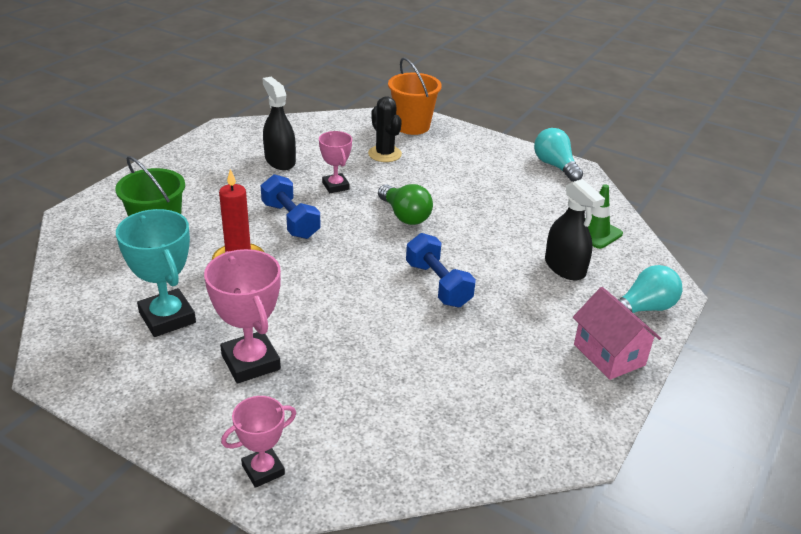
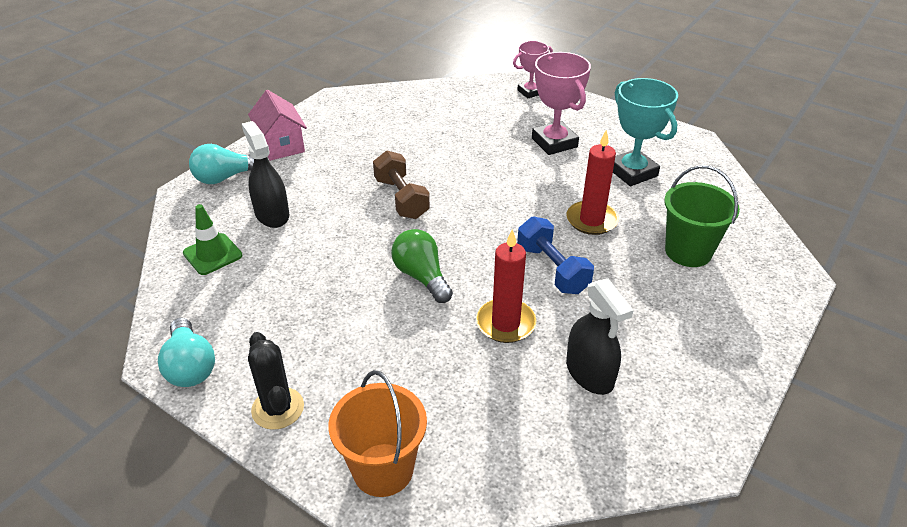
camera: 175 degrees left, 5 degrees up
pink trophy [319,131,352,193] -> red candle [476,229,537,343]
black cactus [368,96,402,162] -> black cactus moved to [248,332,304,430]
blue dumbbell [406,233,476,307] -> brown dumbbell [373,151,430,219]

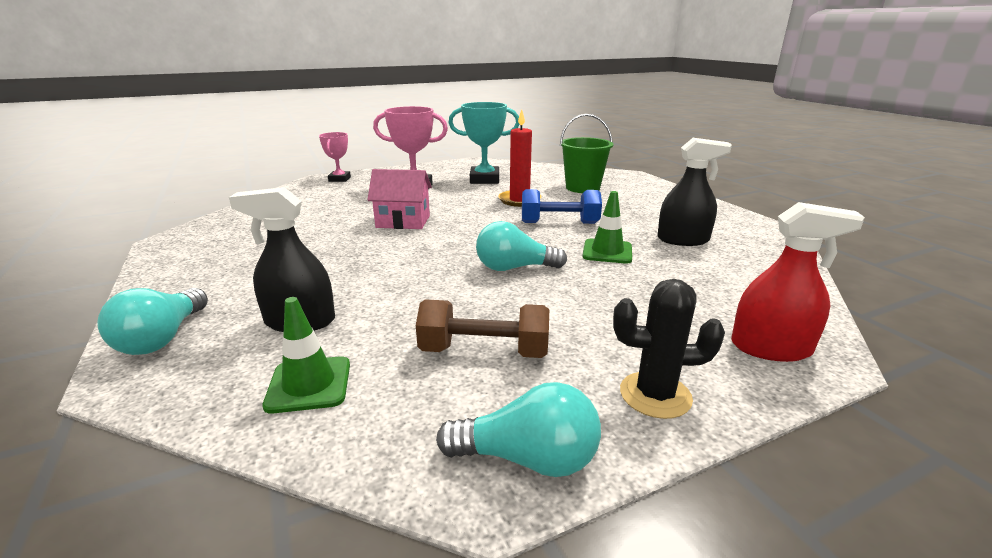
camera: 60 degrees left, 15 degrees down
pink house [248,90,307,161] -> pink house moved to [367,169,432,229]
orange bucket [329,370,427,497] -> red spray bottle [731,202,865,362]
brown dumbbell [373,151,430,219] -> brown dumbbell moved to [416,299,549,358]
green light bulb [391,229,453,303] -> turquoise light bulb [476,221,567,271]
red candle [476,229,537,343] -> green traffic cone [582,191,632,264]

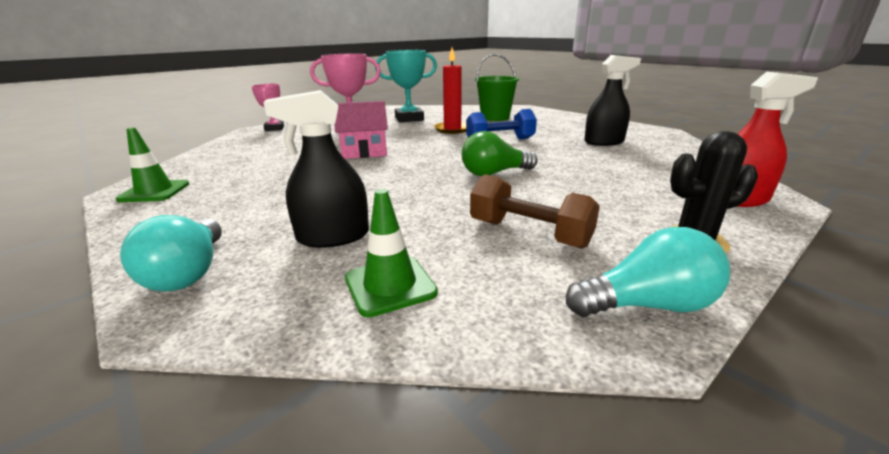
camera: 15 degrees left, 0 degrees up
brown dumbbell [416,299,549,358] -> brown dumbbell turned 45 degrees clockwise [470,174,600,249]
turquoise light bulb [476,221,567,271] -> green light bulb [462,131,538,176]
green traffic cone [582,191,632,264] -> green traffic cone moved to [116,127,189,202]

